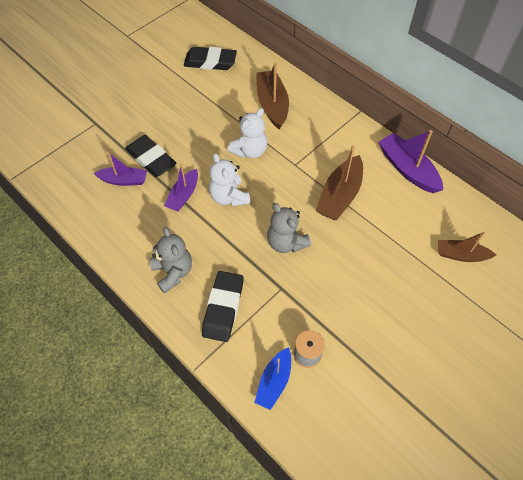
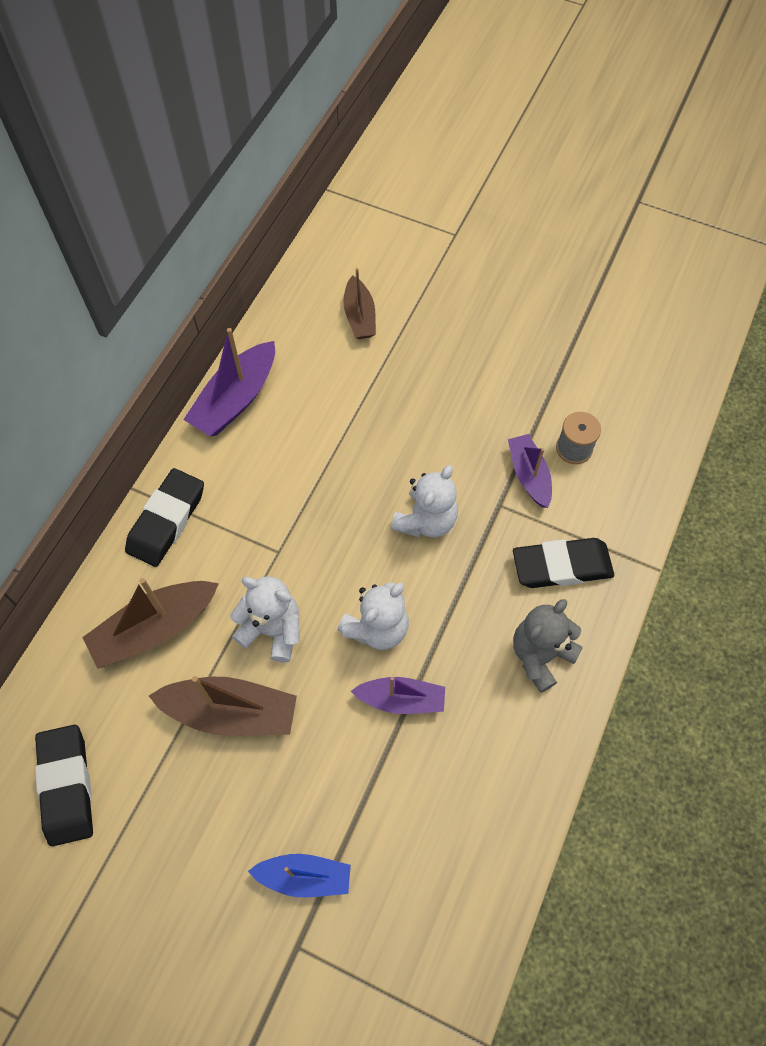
camera: 110 degrees left, 5 degrees up
purple boat [93,152,147,186] -> purple boat moved to [508,434,552,508]
black eraser [125,135,176,177] -> black eraser moved to [125,468,204,567]
blue boat [254,347,291,410] -> blue boat moved to [248,854,351,897]
grey teddy bear [267,203,311,253] -> white teddy bear [391,465,458,537]
brown boat [316,145,363,220] -> brown boat moved to [149,676,297,736]

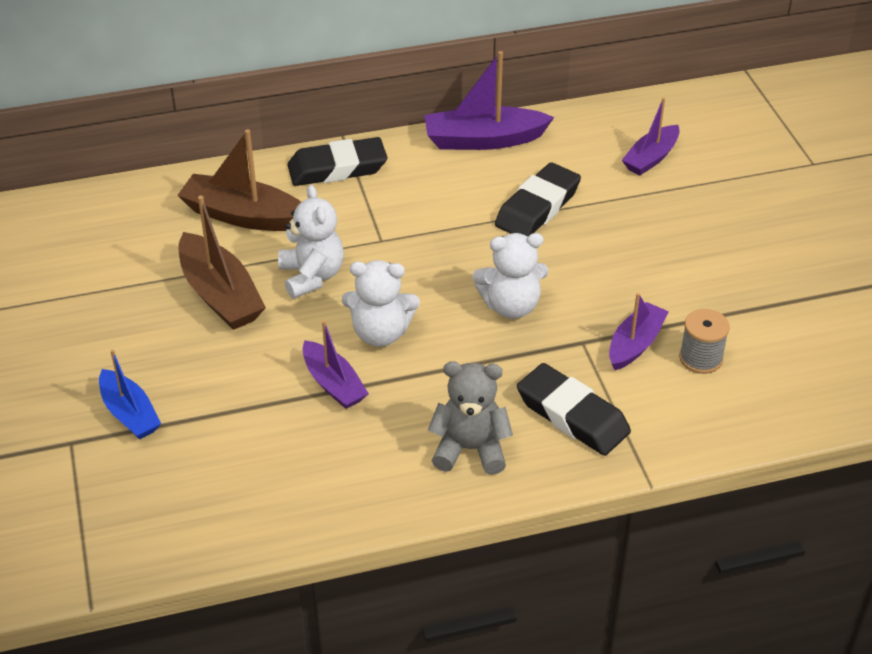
camera: 50 degrees right, 20 degrees down
black eraser [35,725,93,846] -> black eraser moved to [495,163,581,237]
brown boat [343,268,376,339] -> purple boat [622,98,680,175]

